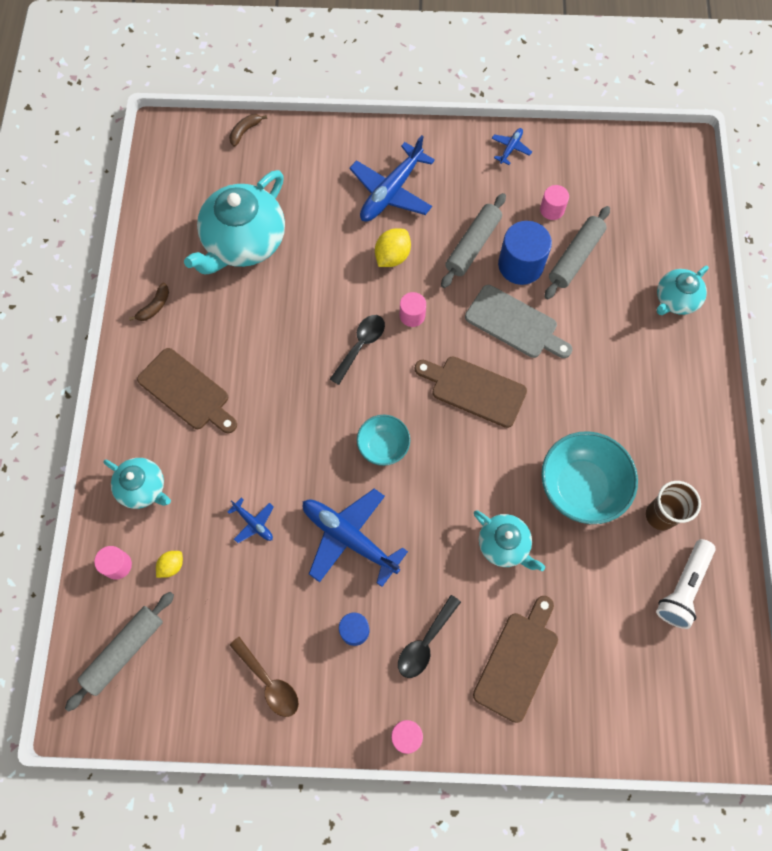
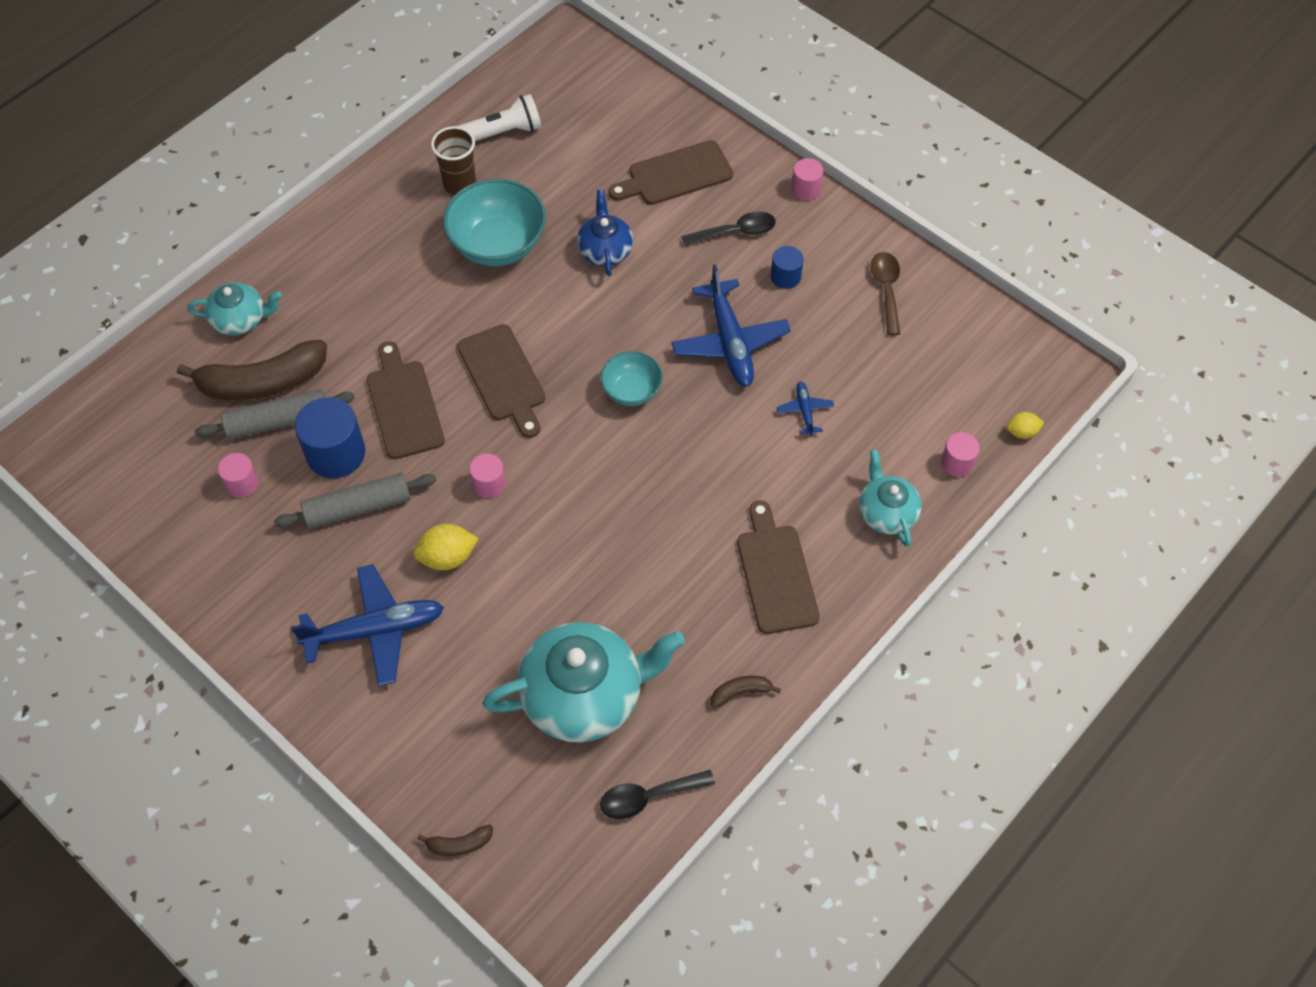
camera: 140 degrees left, 10 degrees down
grey rolling pin [65,592,174,712] -> none
yellow lemon [156,551,183,578] -> yellow lemon moved to [1007,412,1044,439]
black spoon [330,315,385,385] -> black spoon moved to [600,770,715,819]
grey cutting board [465,285,572,358] -> brown cutting board [367,341,445,459]
turquoise teapot [474,510,545,571] -> blue teapot [577,190,633,276]
blue plane [492,128,532,165] -> none
none -> brown banana [177,340,327,400]

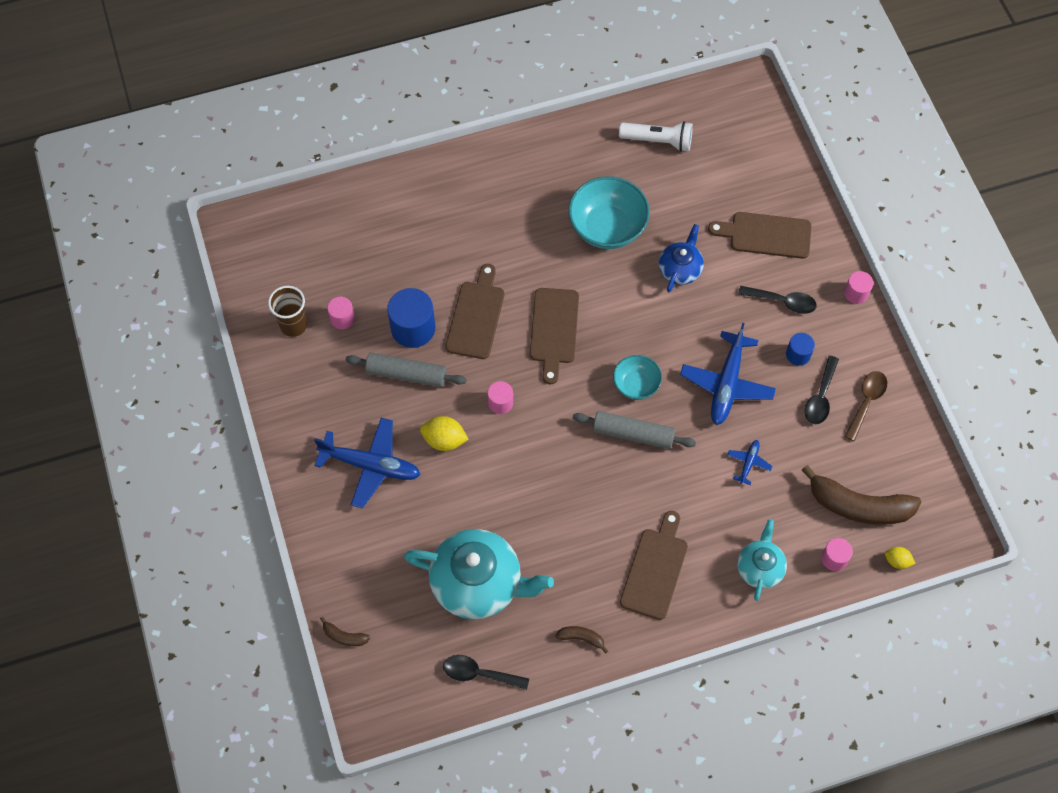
camera: 30 degrees right, 5 degrees up
brown banana [177,340,327,400] -> brown banana moved to [801,465,922,525]
turquoise teapot [187,282,282,335] -> none
grey rolling pin [195,389,355,439] -> grey rolling pin moved to [573,411,696,449]
brown cup [431,126,476,195] -> brown cup moved to [268,286,307,337]
none -> black spoon [805,356,839,424]

